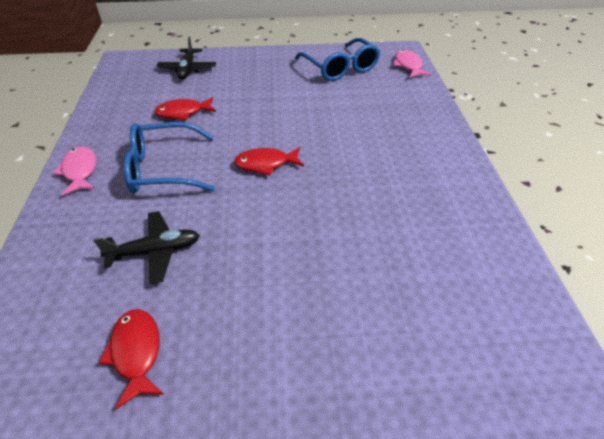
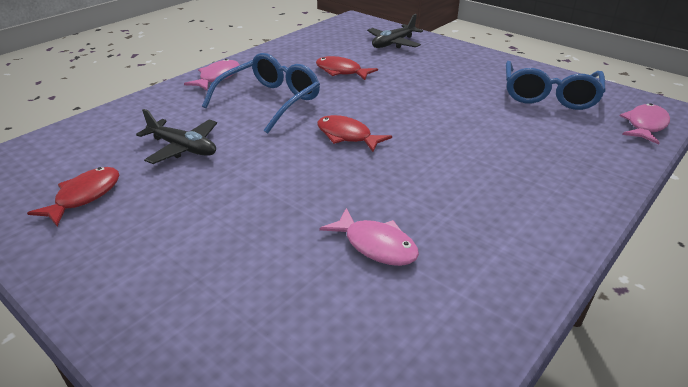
camera: 45 degrees right, 10 degrees down
blue glasses [124,122,215,193] -> blue glasses turned 90 degrees clockwise [202,53,320,134]
none -> pink fish [320,208,419,266]

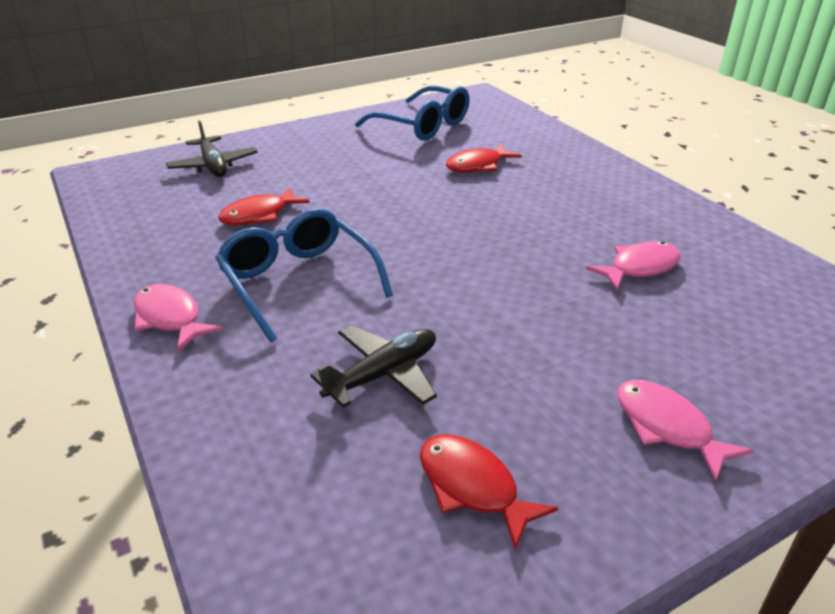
camera: 70 degrees left, 0 degrees up
red fish [317,115,392,152] -> red fish moved to [446,144,522,172]
pink fish [620,103,670,144] -> pink fish moved to [617,380,753,482]

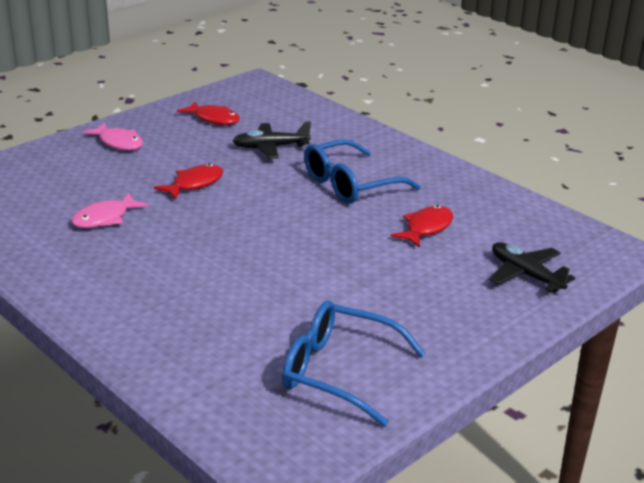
camera: 165 degrees right, 5 degrees down
pink fish [133,284,223,351] -> none
blue glasses [215,208,393,342] -> blue glasses turned 105 degrees clockwise [304,139,421,204]
black plane [310,325,437,408] -> black plane turned 45 degrees clockwise [233,121,311,159]
red fish [446,144,522,172] -> red fish moved to [154,163,223,199]

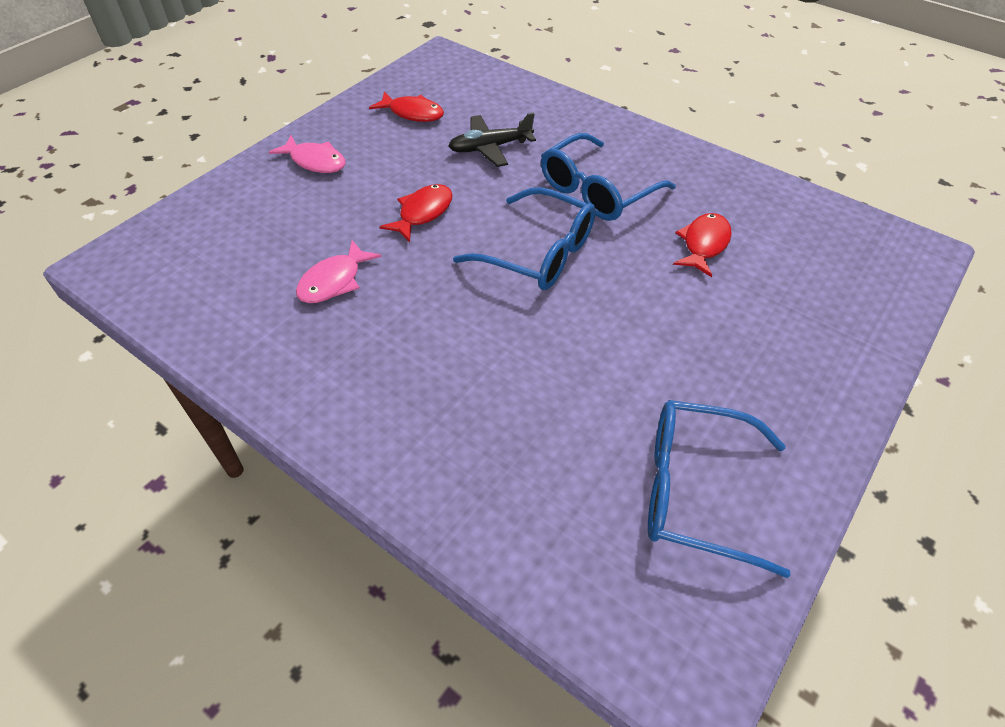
camera: 10 degrees left, 20 degrees up
black plane [489,242,575,292] -> none
none -> blue glasses [453,187,596,290]

